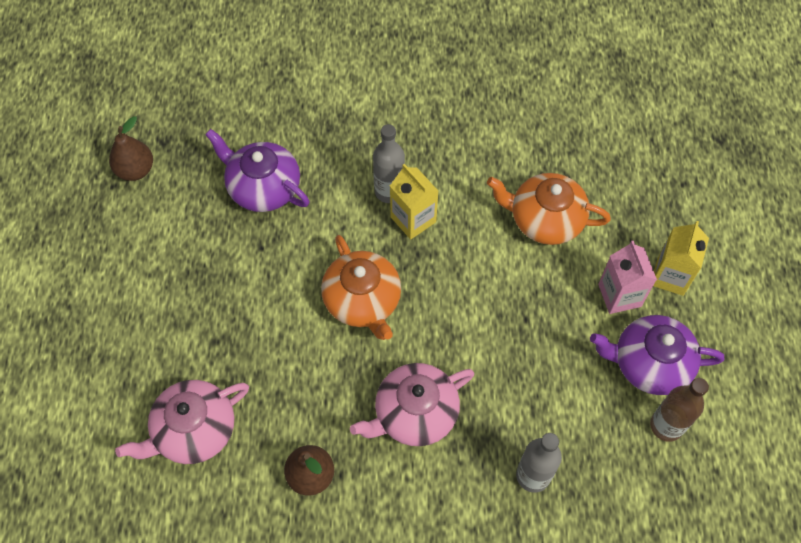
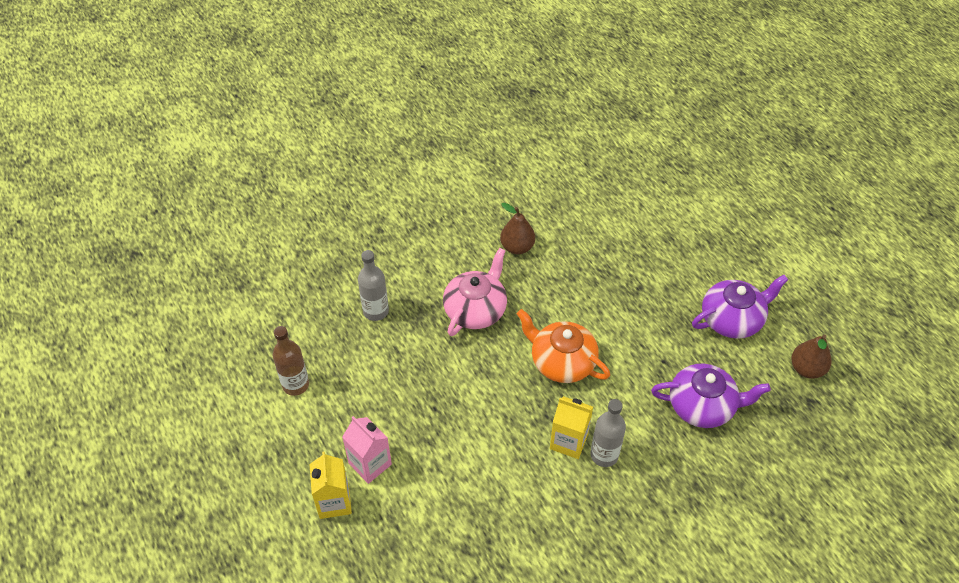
camera: 150 degrees right, 10 degrees down
pink teapot [115,380,249,464] -> none
orange teapot [487,173,611,245] -> none
purple teapot [590,315,724,395] -> purple teapot moved to [692,275,788,339]

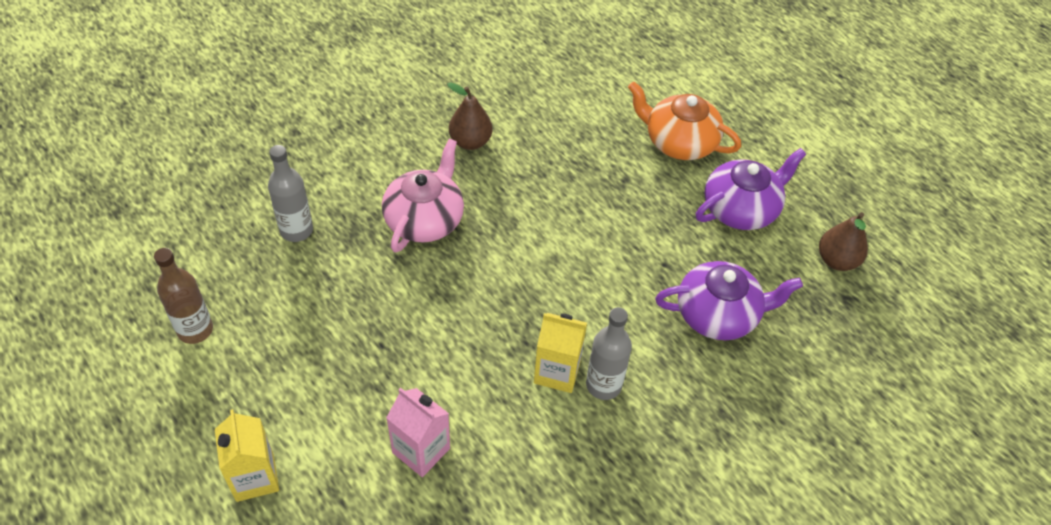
camera: 10 degrees left, 0 degrees up
pink carton [342,416,392,484] -> pink carton moved to [386,388,450,477]
orange teapot [517,309,610,383] -> orange teapot moved to [628,81,741,160]

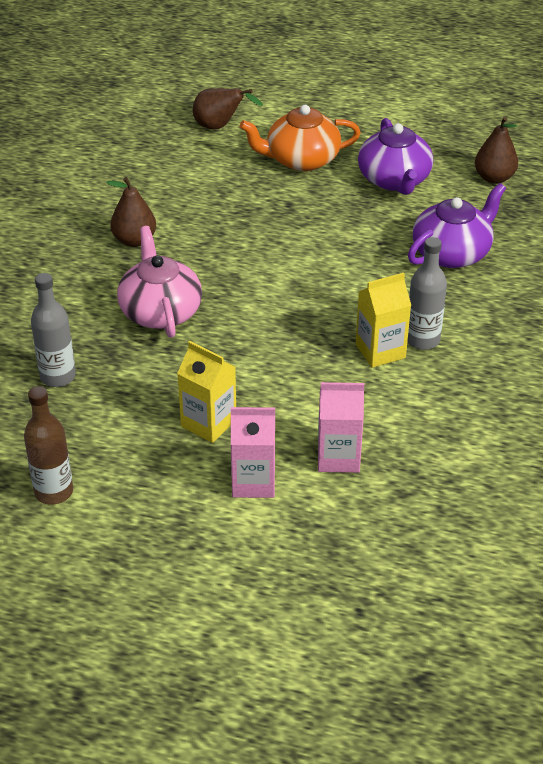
camera: 35 degrees left, 10 degrees down
yellow carton [215,409,279,502] -> yellow carton moved to [177,341,236,443]
purple teapot [696,148,806,230] -> purple teapot turned 150 degrees clockwise [358,118,433,195]
none -> brown pear [193,88,263,130]
none -> pink carton [231,407,275,498]

